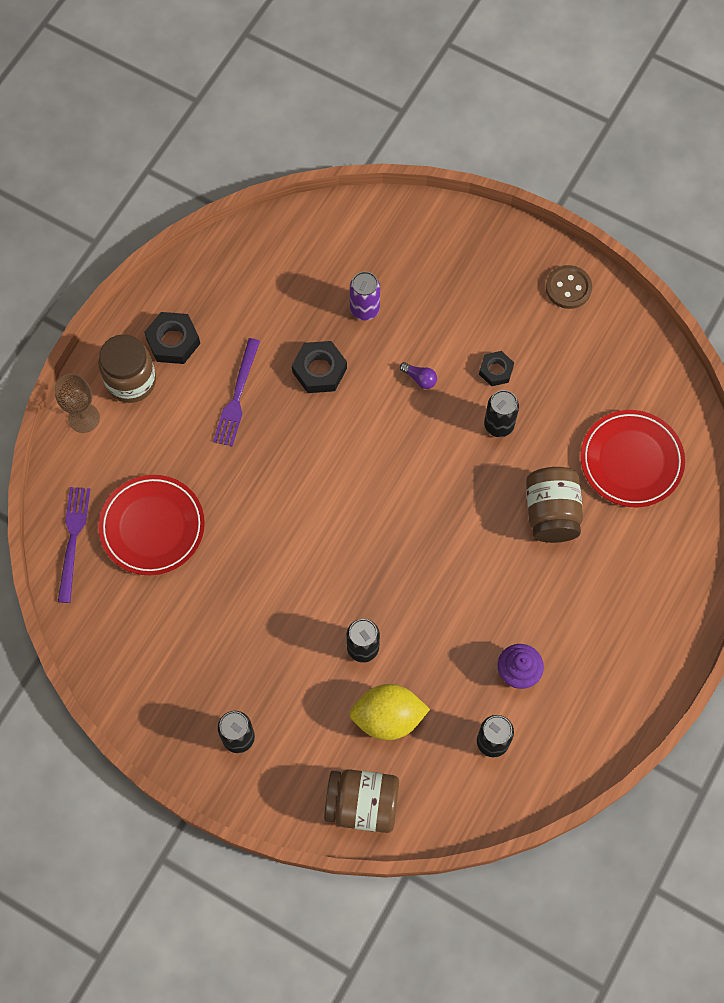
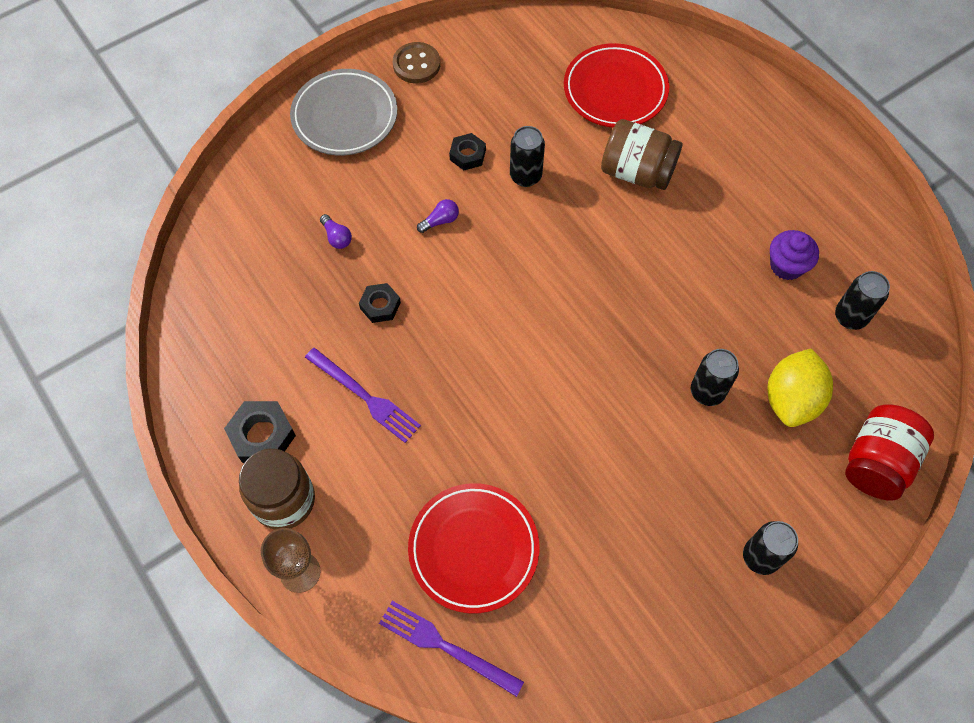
camera: 65 degrees left, 5 degrees down
black nut [292,341,347,393] -> black nut [359,283,401,323], size x0.65
brown jar [324,769,399,833] -> red jar [845,404,934,501]
purple can [350,271,380,320] -> purple light bulb [320,214,352,249]
none -> grey plate [290,69,397,155]

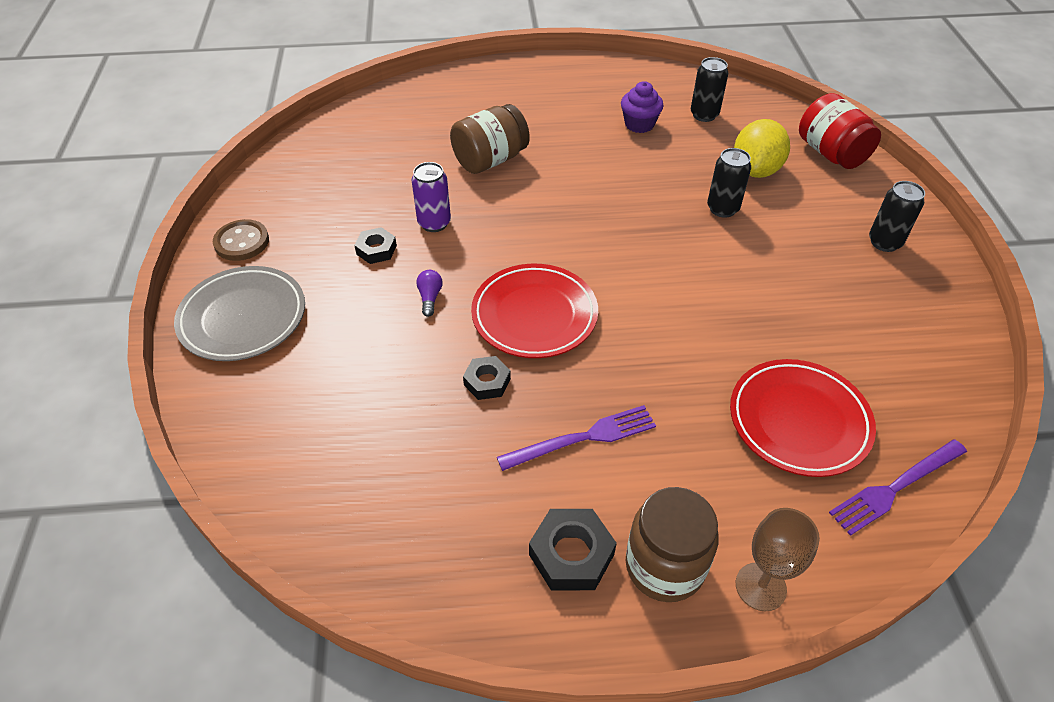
camera: 60 degrees left, 15 degrees down
purple light bulb [320,214,352,249] -> none
black can [510,126,545,187] -> purple can [411,162,451,232]
red plate [564,43,669,128] -> red plate moved to [471,264,598,358]
yellow lemon [768,349,833,427] -> yellow lemon turned 60 degrees clockwise [734,119,790,178]

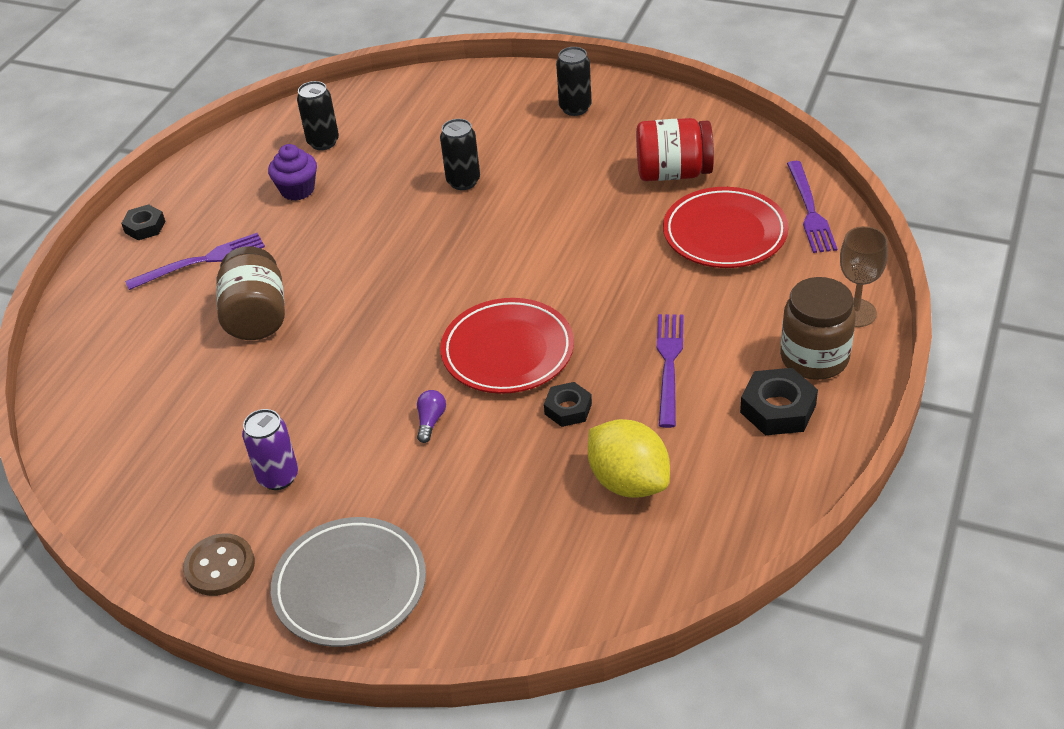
camera: 60 degrees left, 5 degrees down
black nut [354,227,397,264] -> black nut moved to [121,204,165,240]
purple can [411,162,451,232] -> purple can moved to [242,409,298,490]
purple light bulb [416,270,442,317] -> purple light bulb turned 75 degrees clockwise [417,390,446,443]
yellow lemon [734,119,790,178] -> yellow lemon moved to [588,419,670,498]
red jar [799,93,881,169] -> red jar moved to [636,118,714,181]
none -> purple fork [125,233,265,290]

